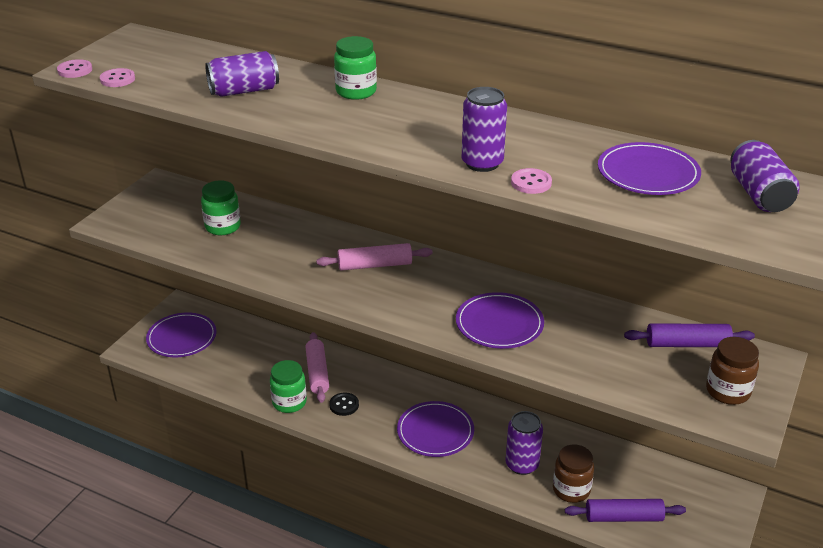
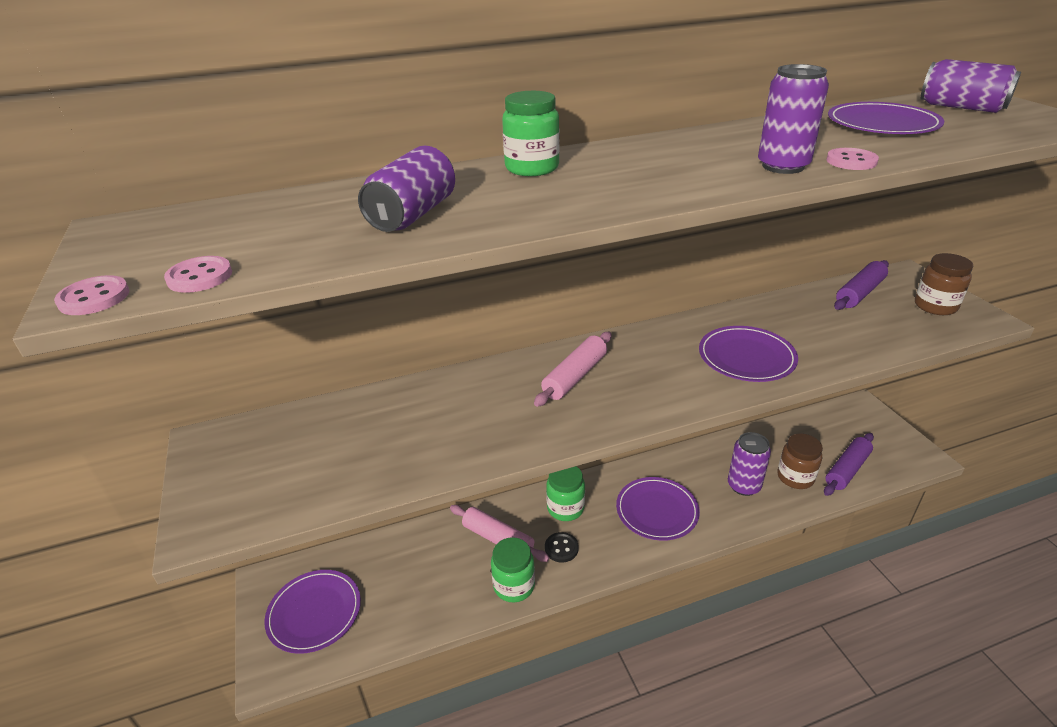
camera: 45 degrees left, 0 degrees up
green jar [201,180,241,235] -> green jar moved to [546,466,585,521]

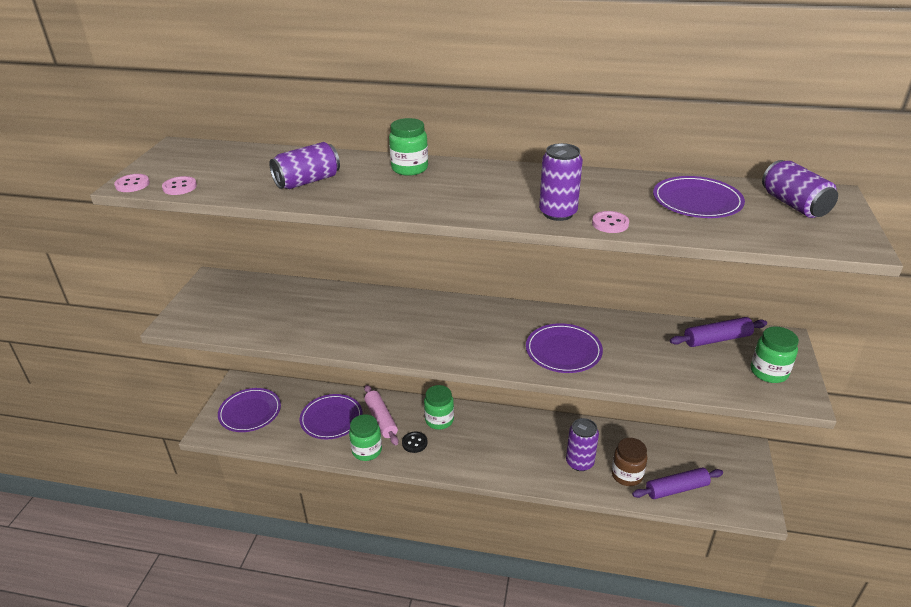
camera: 30 degrees right, 0 degrees up
pink rolling pin [534,332,612,407] -> none
purple plate [616,477,700,541] -> purple plate moved to [300,394,363,439]
brown jar [915,253,974,315] -> green jar [751,326,799,383]

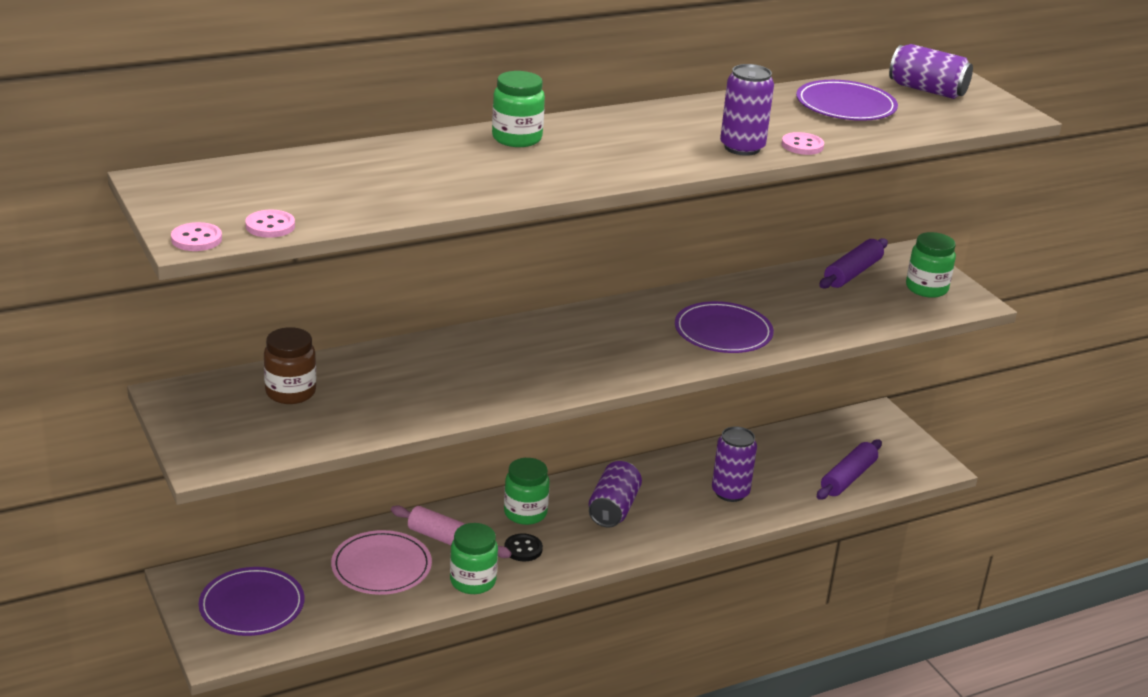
camera: 40 degrees left, 5 degrees down
purple can [269,142,340,189] -> purple can moved to [588,461,642,527]
purple plate [300,394,363,439] -> pink plate [331,530,432,595]
brown jar [611,438,648,486] -> brown jar moved to [264,327,316,404]

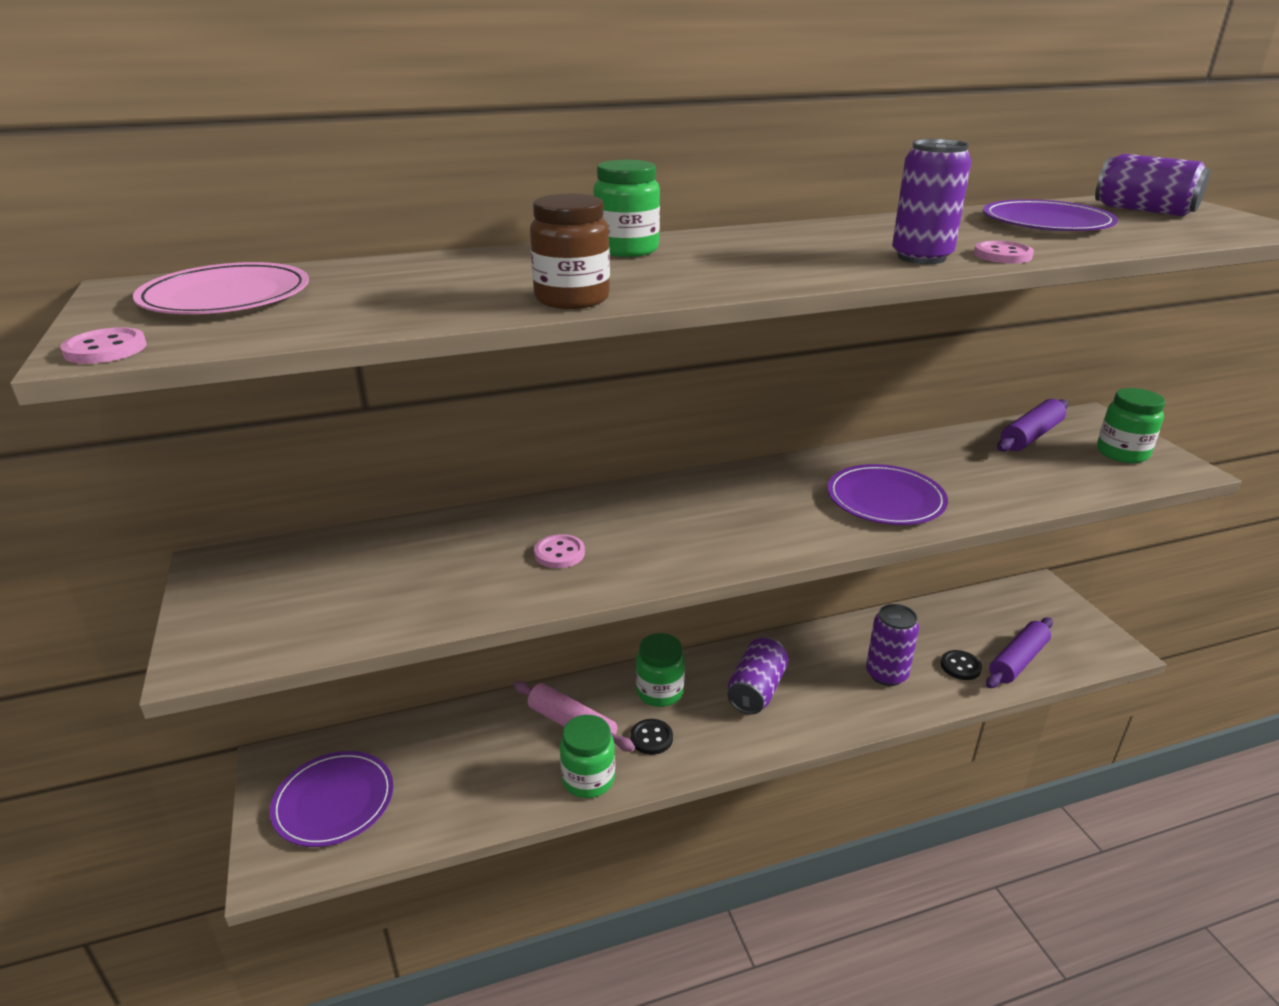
camera: 10 degrees right, 0 degrees up
pink button [246,210,295,238] -> pink button moved to [534,534,585,568]
brown jar [264,327,316,404] -> brown jar moved to [530,194,610,309]
pink plate [331,530,432,595] -> pink plate moved to [133,262,309,314]
none -> black button [941,650,982,680]

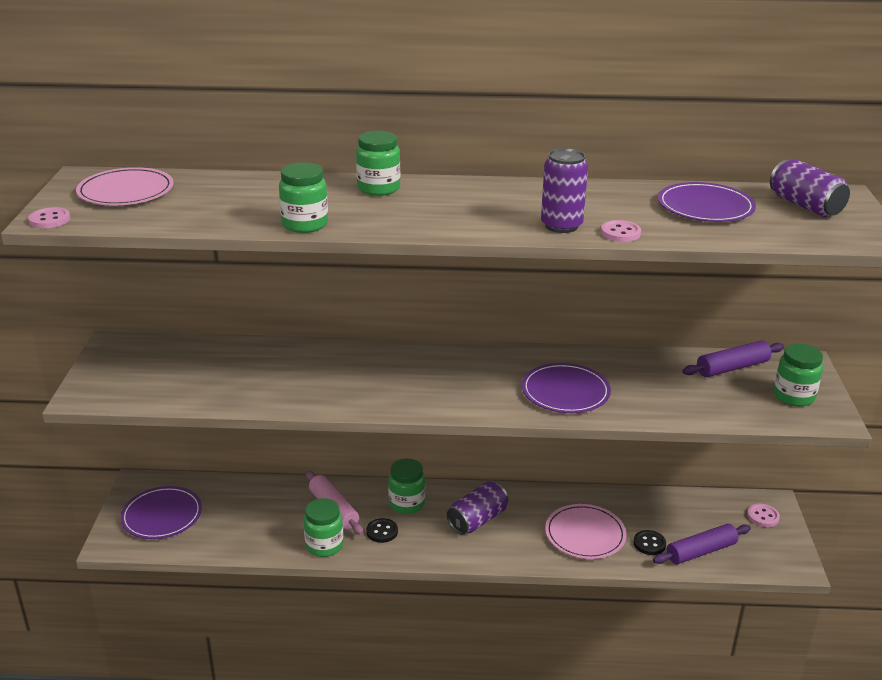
camera: 20 degrees right, 0 degrees up
brown jar [530,194,610,309] -> green jar [279,163,328,233]
pink button [534,534,585,568] -> pink button moved to [747,504,780,527]
purple can [866,604,919,686] -> pink plate [545,504,627,559]

